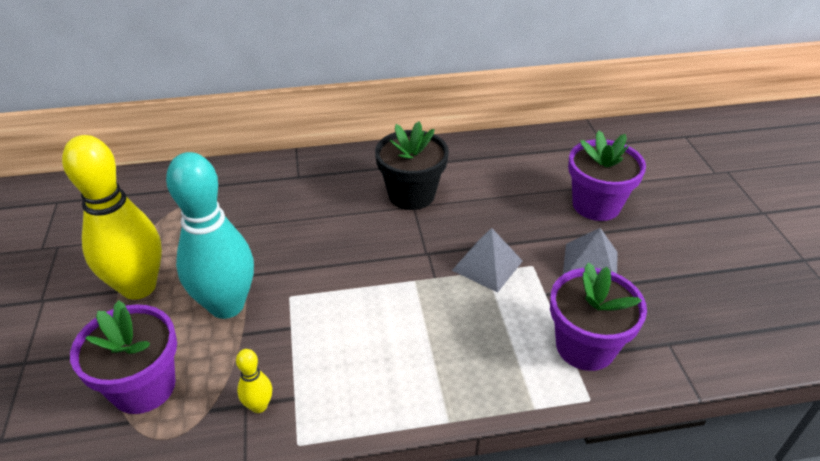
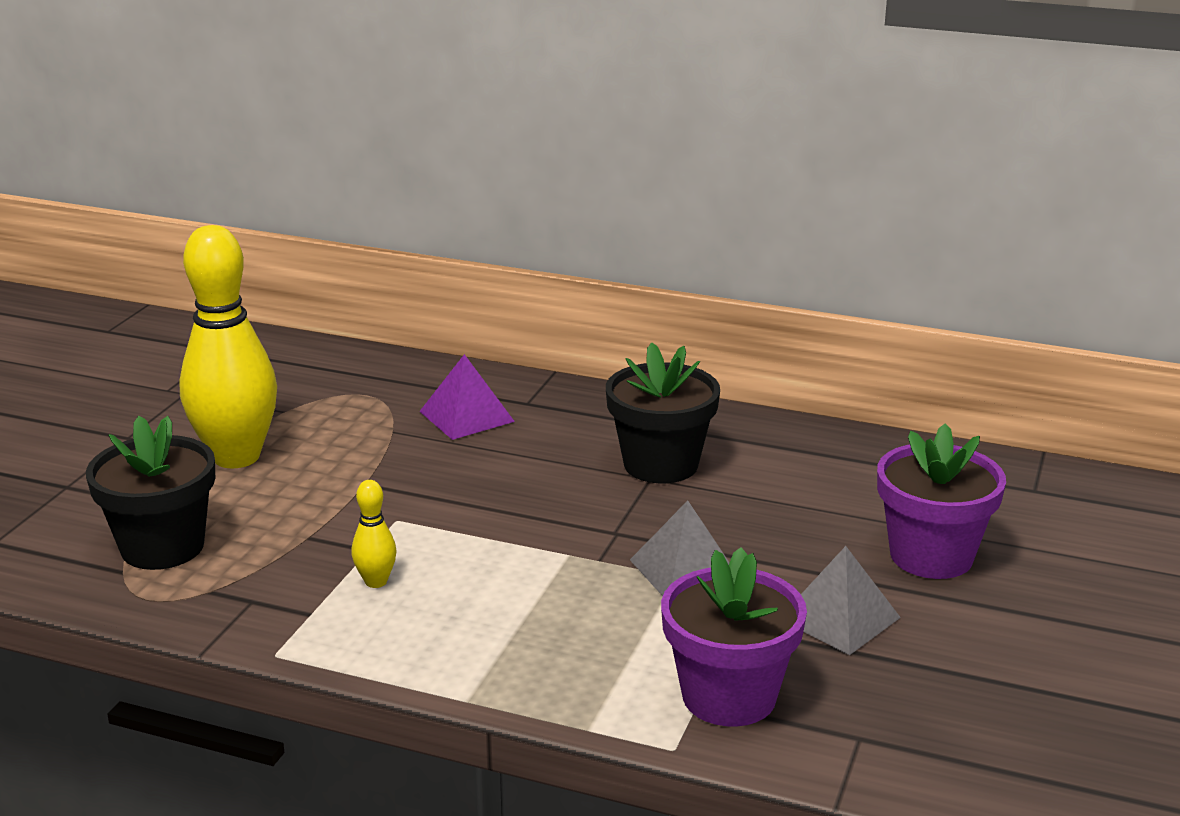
camera: 30 degrees right, 15 degrees down
purple flower pot [70,300,177,414] -> black flower pot [86,416,215,570]
turquoise bowling pin [166,152,254,319] -> none
yellow bowling pin [236,349,272,413] -> yellow bowling pin moved to [351,480,396,588]
none -> purple pyramid [419,354,515,440]

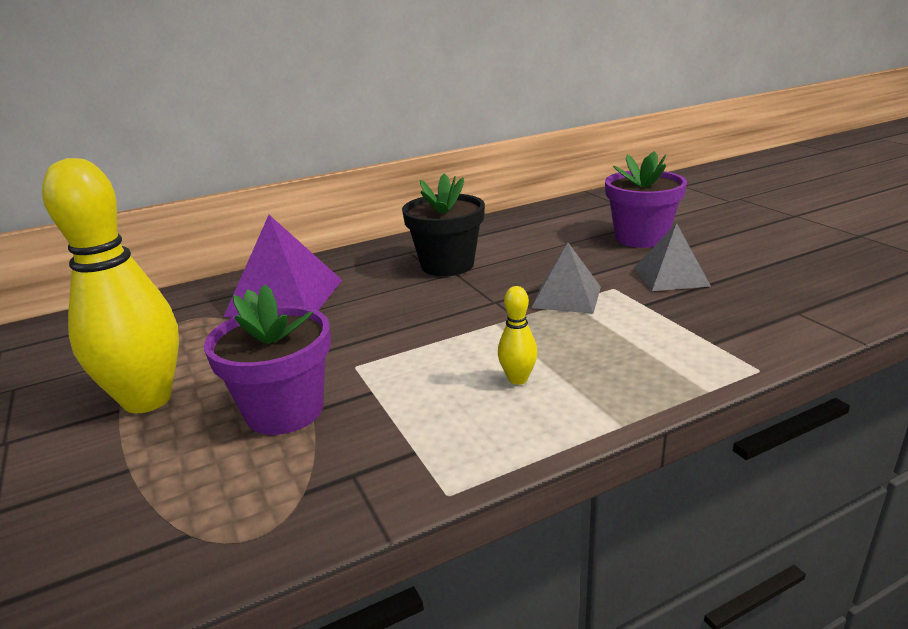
camera: 45 degrees left, 0 degrees up
black flower pot [86,416,215,570] -> none
yellow bowling pin [351,480,396,588] -> yellow bowling pin moved to [498,286,537,385]
purple pyramid [419,354,515,440] -> purple pyramid [224,215,342,317], size x1.57
purple flower pot [661,547,807,727] -> purple flower pot moved to [204,284,331,435]

